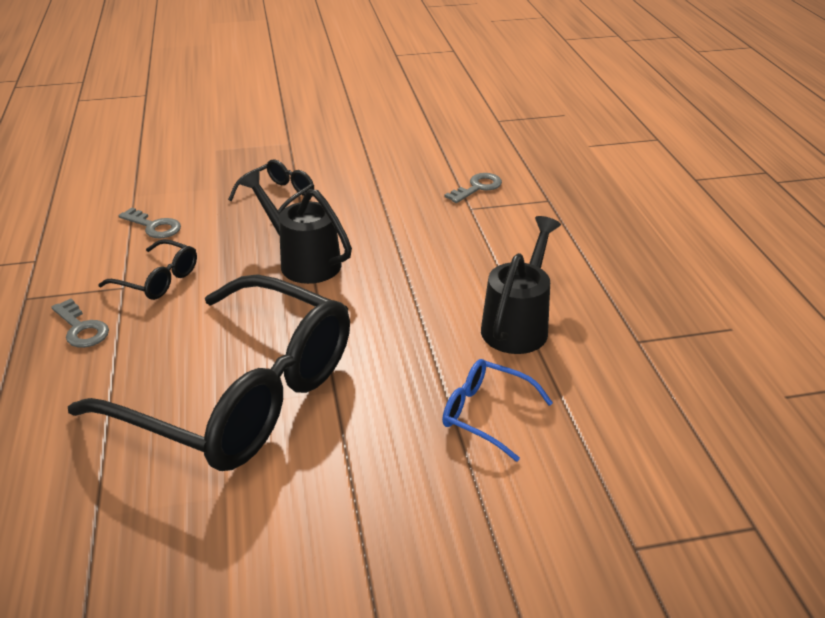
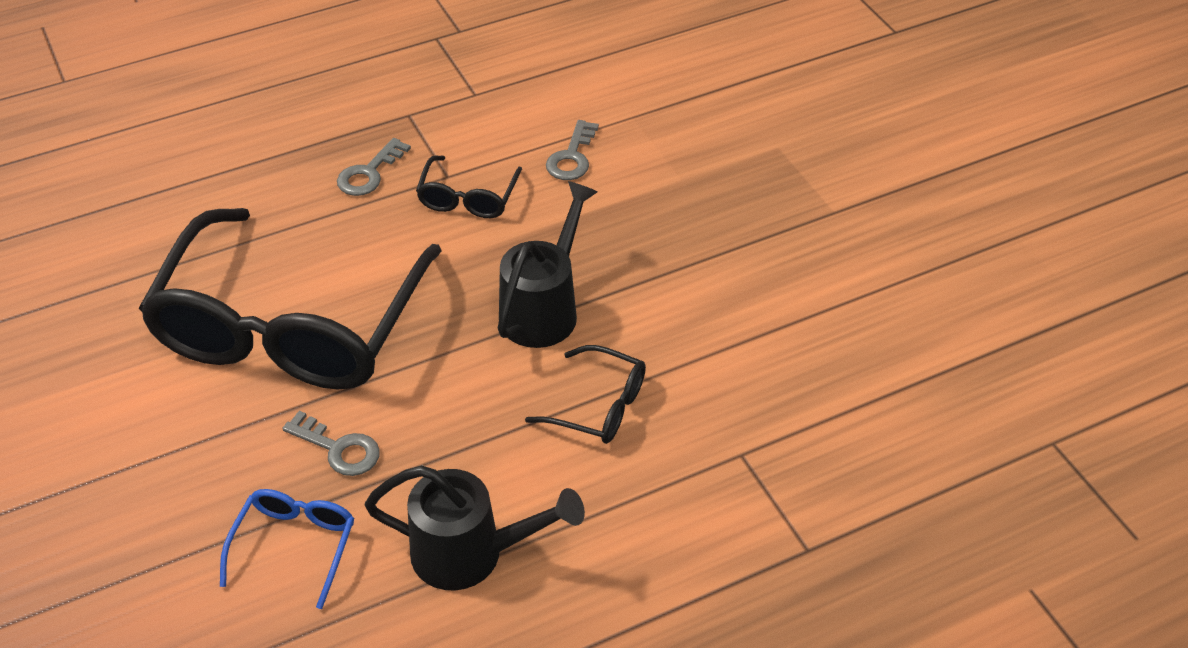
camera: 75 degrees right, 10 degrees up
black glasses [228,159,314,213] -> black glasses moved to [525,345,646,444]
grey key [445,173,502,203] -> grey key moved to [282,411,380,476]

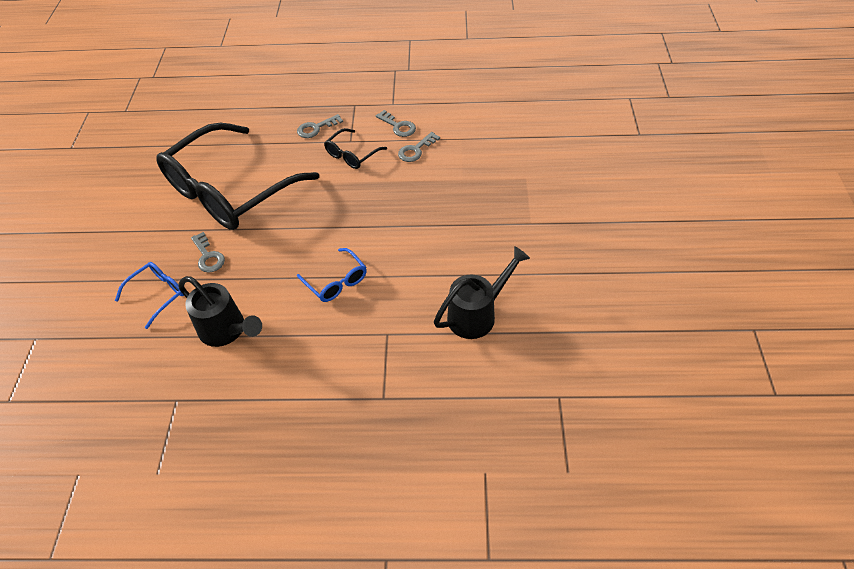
camera: 30 degrees right, 5 degrees up
black watering can [498,181,598,348] -> black watering can moved to [434,246,530,339]
black glasses [525,345,646,444] -> blue glasses [297,248,367,302]
none -> grey key [376,110,416,137]

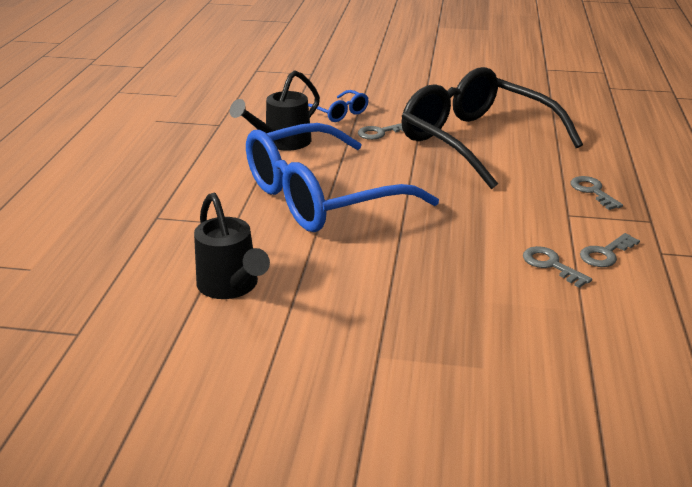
camera: 95 degrees right, 20 degrees down
blue glasses [297,248,367,302] -> blue glasses [246,123,439,232], size x2.44
black glasses [324,128,387,169] -> none

